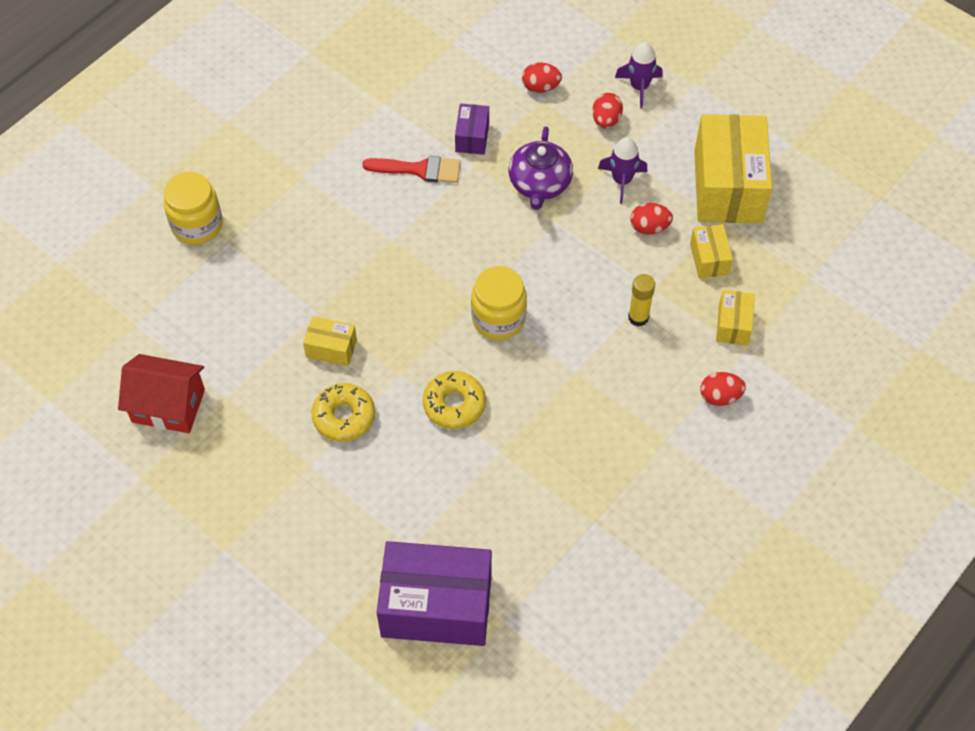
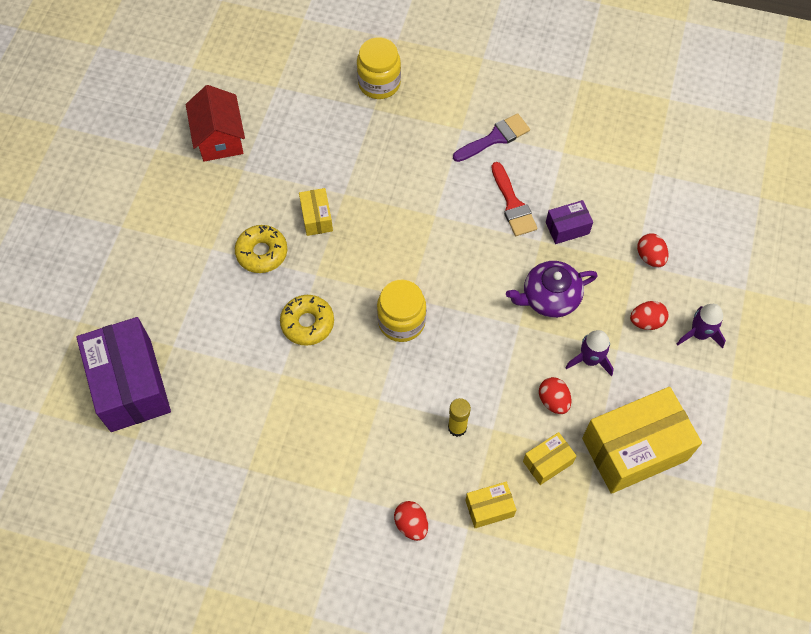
camera: 65 degrees right, 5 degrees up
none -> purple brush [453,113,530,162]

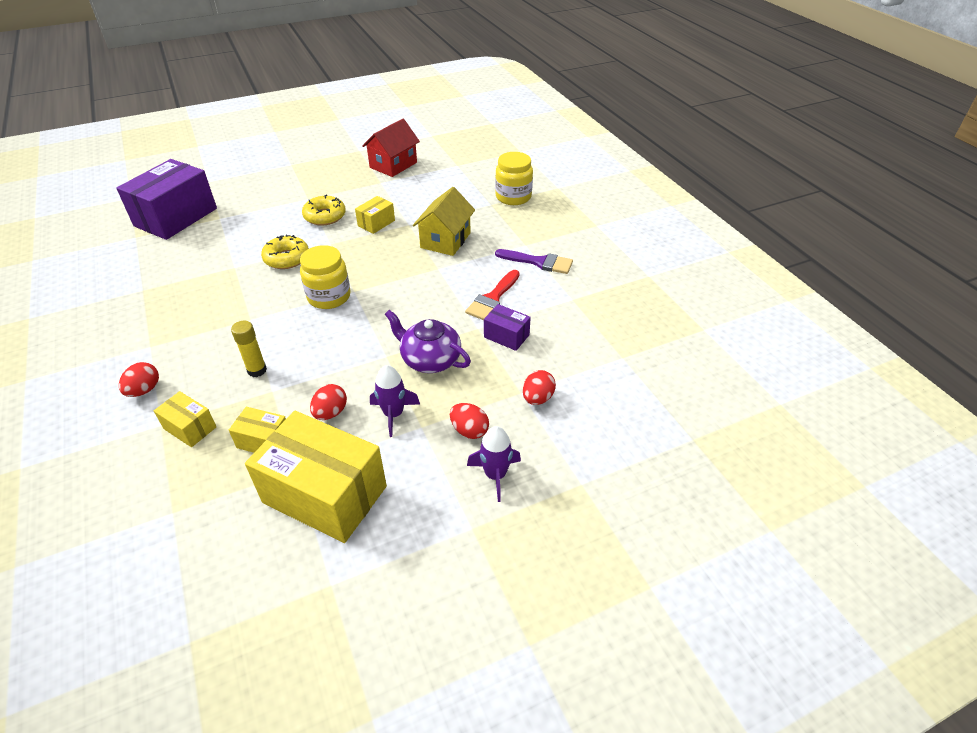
camera: 50 degrees right, 20 degrees down
none -> yellow house [413,187,475,256]

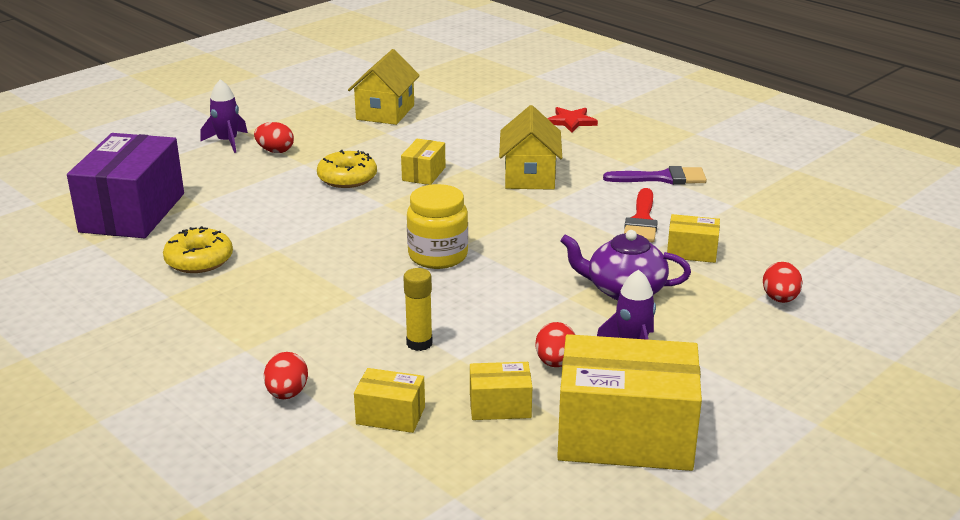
camera: 20 degrees left, 15 degrees down
yellow donut [261,234,309,269] -> yellow donut moved to [163,226,233,273]
red house [362,119,420,177] -> yellow house [348,49,420,125]
red egg [450,403,489,439] -> red egg moved to [254,122,294,153]
purple rocket [467,426,521,502] -> purple rocket moved to [200,79,248,153]
purple box [484,304,531,351] -> yellow box [667,214,720,263]
yellow jar [495,152,533,205] -> red star [547,107,598,133]

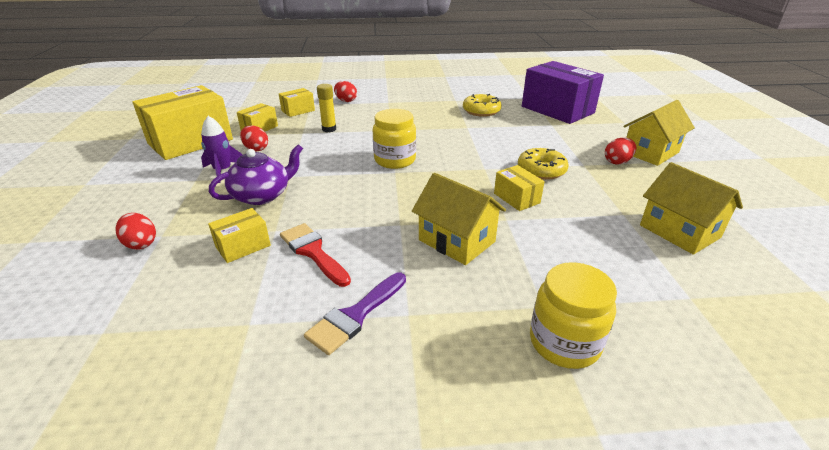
camera: 130 degrees right, 5 degrees up
purple rocket [200,79,248,153] -> yellow house [623,100,695,166]
red star [547,107,598,133] -> yellow jar [530,262,617,369]

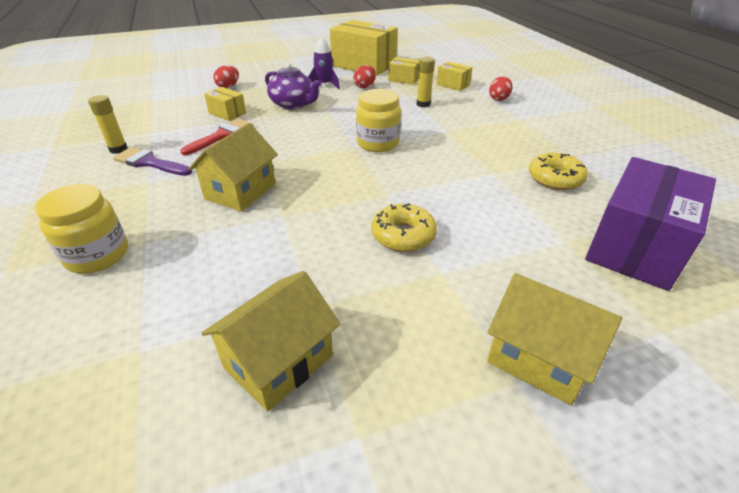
camera: 75 degrees right, 5 degrees up
yellow box [494,165,545,211] -> none
red egg [605,138,636,164] -> none
none -> yellow glue stick [88,95,128,154]

